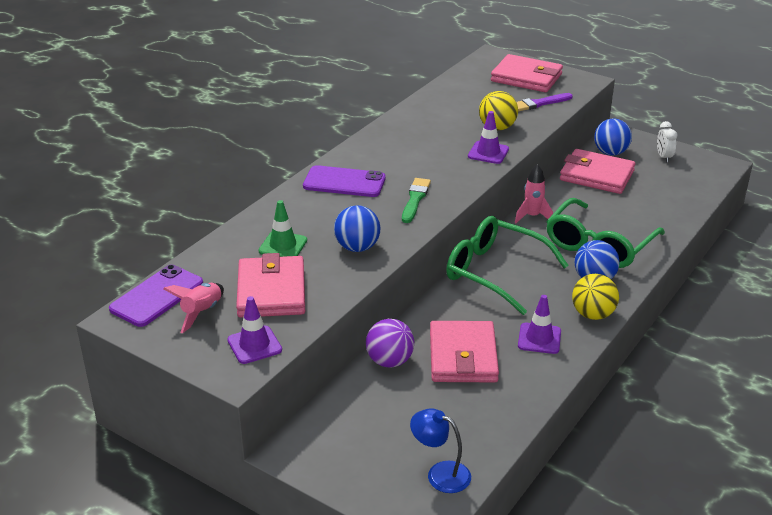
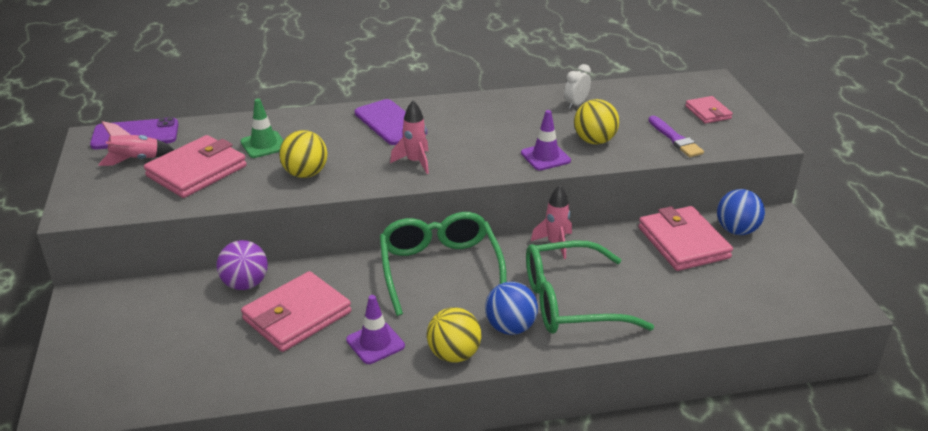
camera: 45 degrees right, 0 degrees up
purple traffic cone [227,296,282,364] -> none
blue ball [334,205,380,252] -> yellow ball [279,130,327,178]
green brush [402,178,431,223] -> pink rocket [390,101,429,174]
blue lamp [410,408,471,493] -> none
pink wallet [491,54,563,92] -> pink wallet [685,96,733,124], size x0.54
purple brush [516,93,573,112] -> purple brush turned 135 degrees counterclockwise [648,116,704,157]
white clock [657,121,677,163] -> white clock moved to [564,64,591,109]

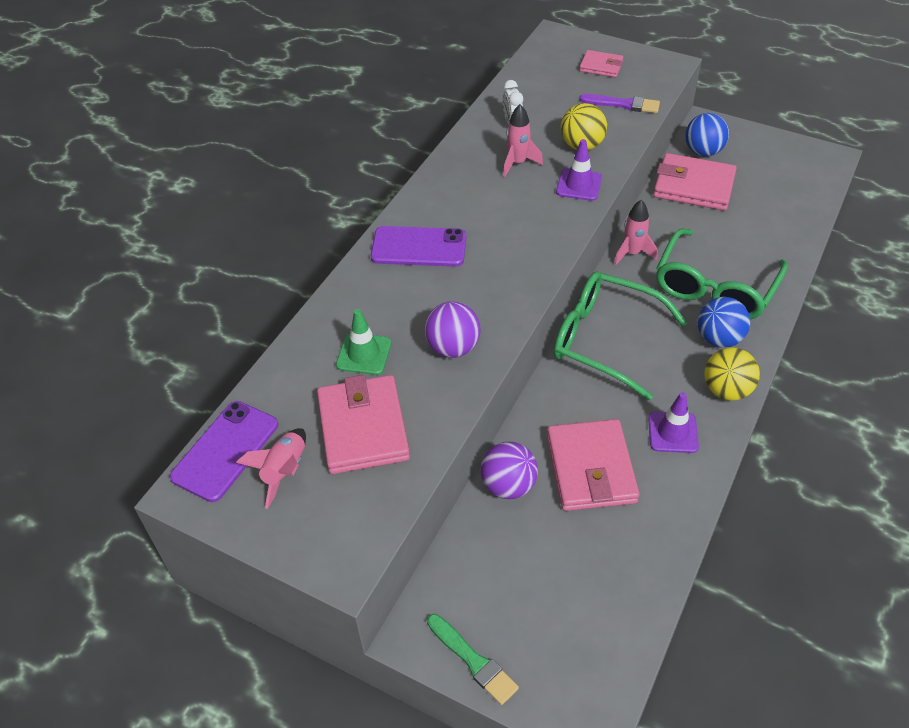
camera: 50 degrees left, 15 degrees up
yellow ball [279,130,327,178] -> purple ball [424,301,480,358]
pink rocket [390,101,429,174] -> pink rocket moved to [503,104,543,177]
none -> green brush [427,614,519,705]

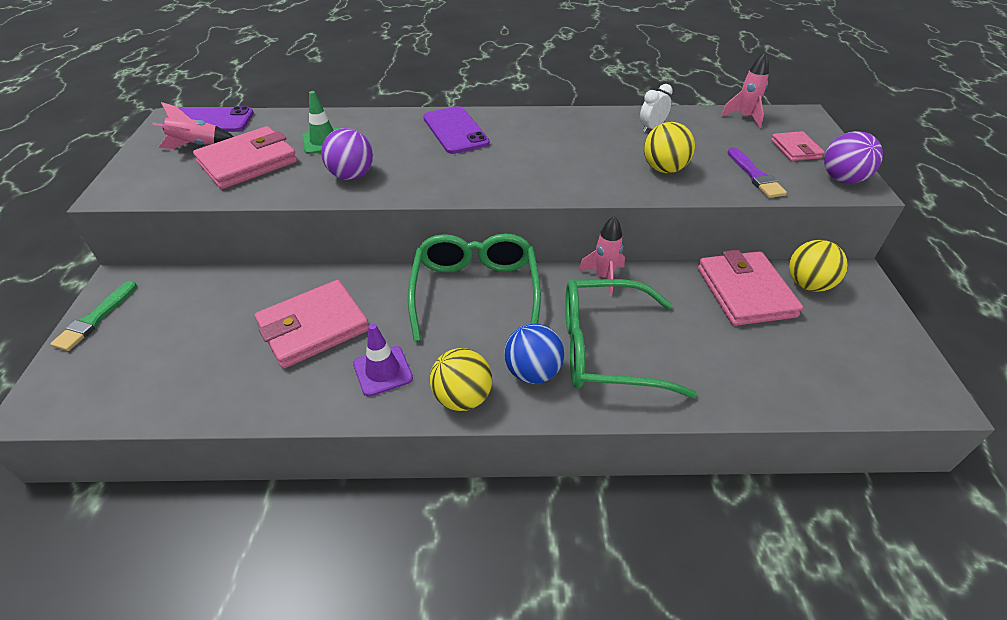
camera: 60 degrees right, 5 degrees down
purple ball [481,442,538,499] -> purple ball moved to [824,131,883,183]
pink rocket [503,104,543,177] -> pink rocket moved to [721,52,769,128]
purple traffic cone [556,139,602,201] -> none
blue ball [685,113,729,156] -> yellow ball [789,240,848,292]

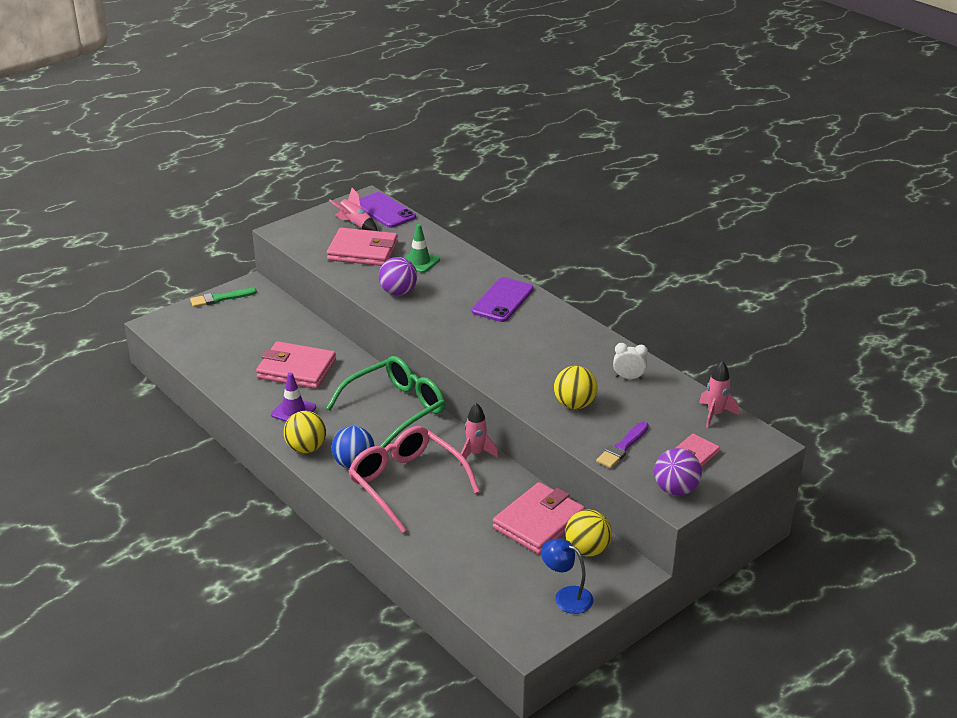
camera: 50 degrees right, 10 degrees down
green glasses [565,279,697,398] -> pink glasses [348,426,480,533]
none -> blue lamp [541,538,594,614]

